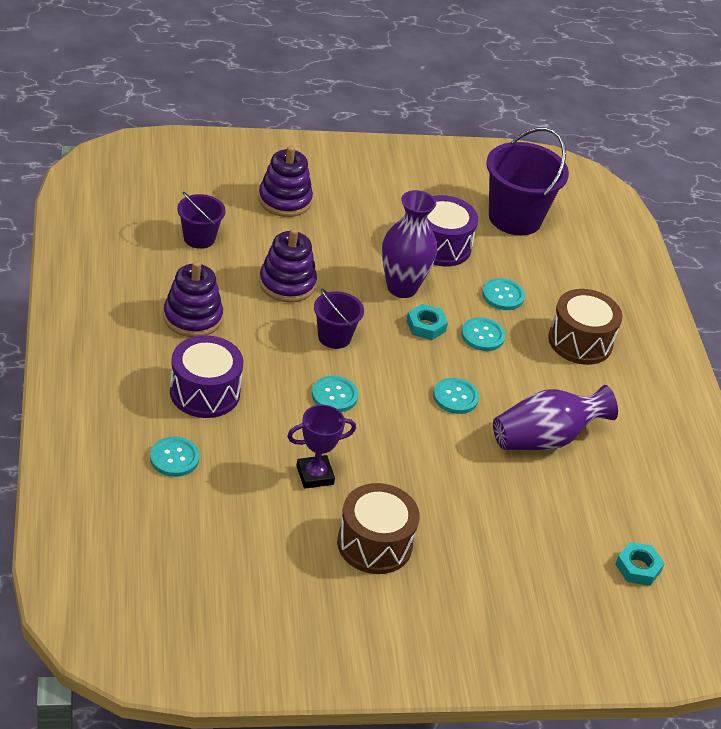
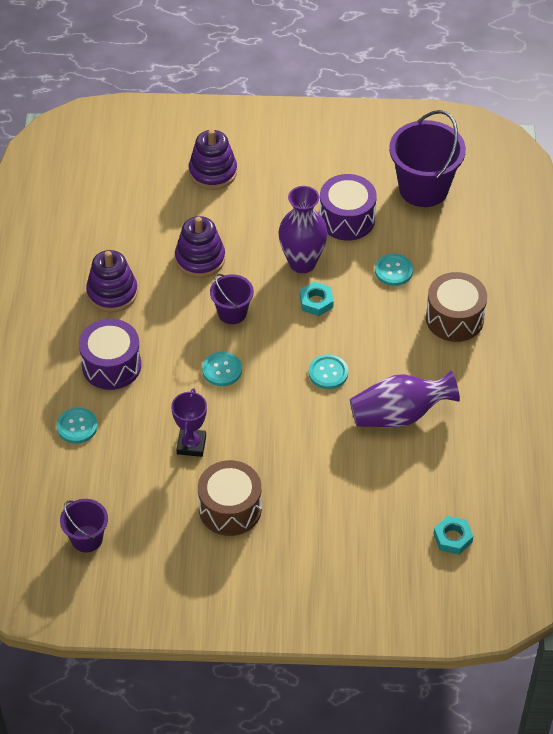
camera: 15 degrees right, 10 degrees up
purple bucket [177,192,226,249] -> purple bucket moved to [60,499,108,552]
purple trophy [287,405,356,489] -> purple trophy turned 75 degrees counterclockwise [171,388,207,457]
turquoise button [461,317,505,351] -> none

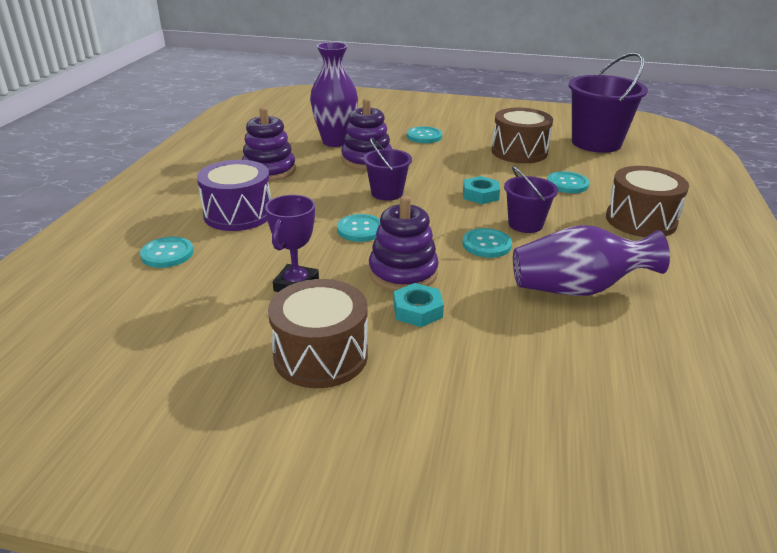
camera: 10 degrees right, 20 degrees down
purple bucket [60,499,108,552] -> purple bucket moved to [504,166,558,233]
purple stacking toy [189,129,237,190] -> purple stacking toy moved to [369,195,439,291]
purple vase [278,186,328,273] -> purple vase moved to [310,42,358,147]
purple drum [319,174,377,241] -> brown drum [491,108,553,163]
turquoise nut [433,516,473,555] -> turquoise nut moved to [394,283,444,327]
none -> turquoise button [407,126,442,143]

